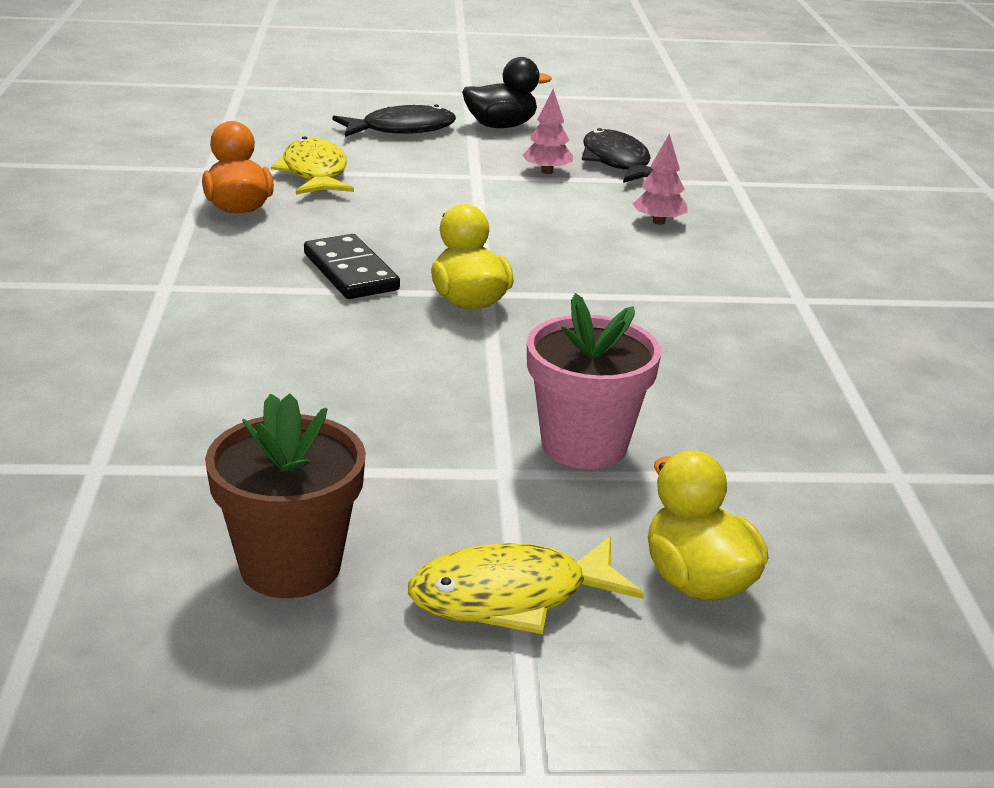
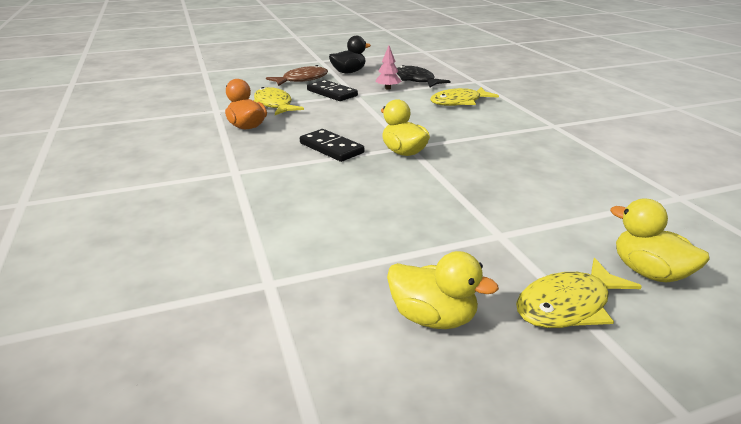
camera: 15 degrees left, 0 degrees up
brown flower pot [205,393,366,598] -> yellow duck [387,251,499,329]
black fish [332,104,456,137] -> brown fish [266,65,328,86]
pink flower pot [527,293,661,469] -> none
pink tree [633,134,688,225] -> yellow fish [430,87,499,106]
none -> black domino [307,80,358,101]

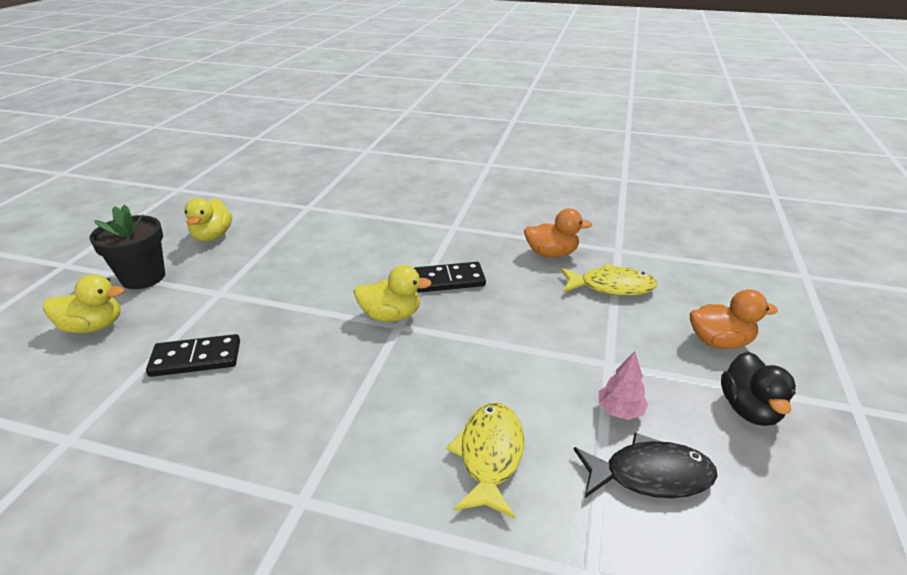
camera: 125 degrees right, 5 degrees up
brown fish [266,65,328,86] -> orange duck [690,289,778,349]
black domino [307,80,358,101] -> black domino moved to [146,334,240,377]
yellow duck [387,251,499,329] -> yellow duck turned 60 degrees counterclockwise [184,198,232,241]
yellow fish [516,258,642,328] -> black flower pot [89,205,165,289]

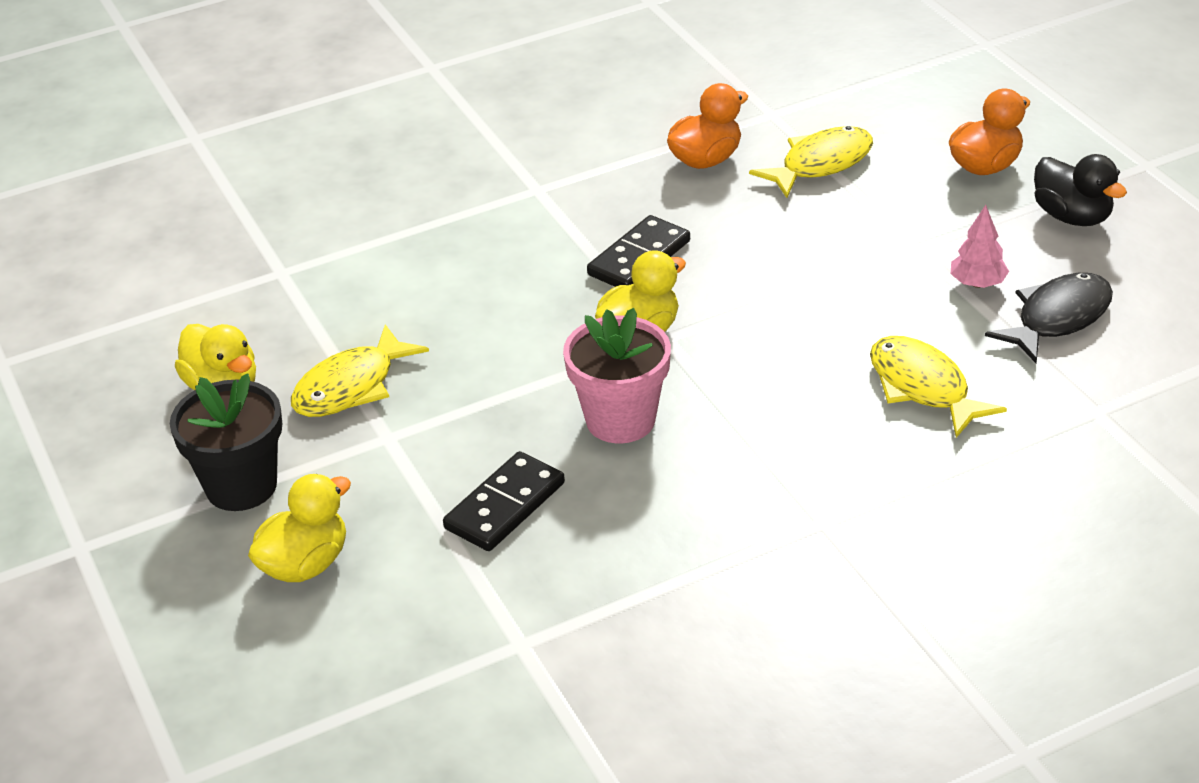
camera: 40 degrees left, 5 degrees up
none -> yellow fish [291,324,429,417]
none -> pink flower pot [563,308,671,443]

